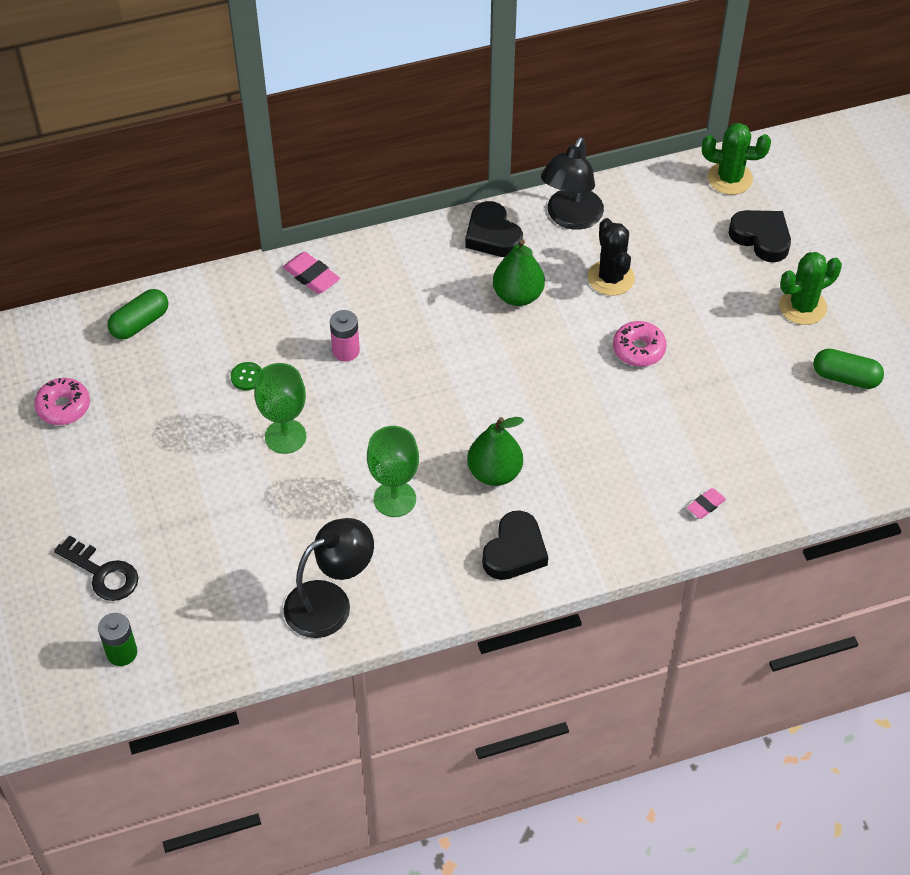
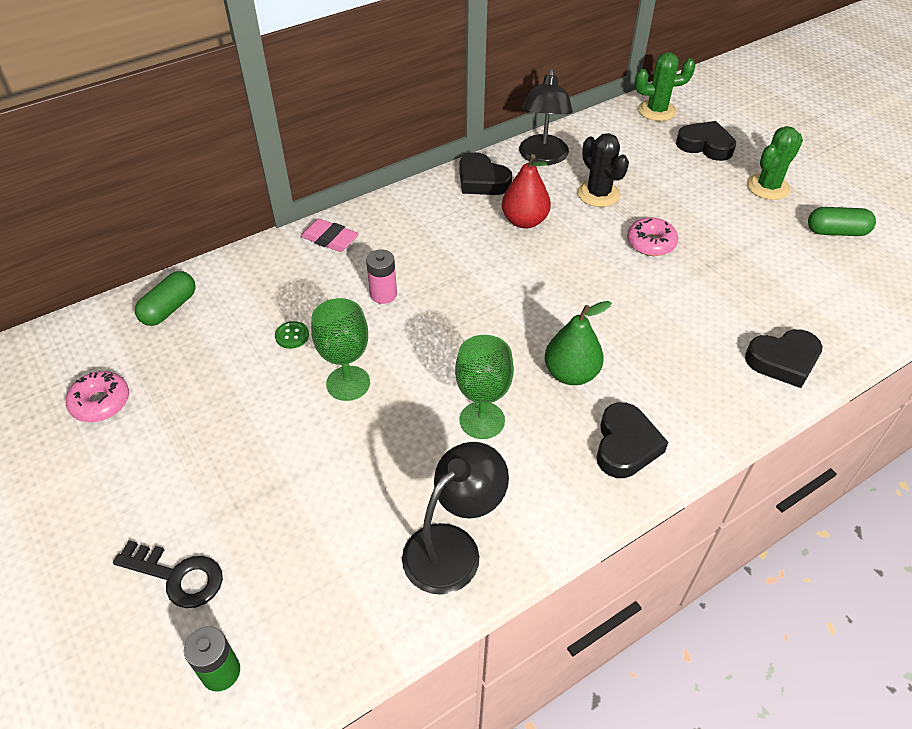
camera: 15 degrees left, 5 degrees down
green pear [493,239,545,306] -> red pear [502,154,551,229]
pink eraser [687,488,726,519] -> black heart [745,329,823,388]

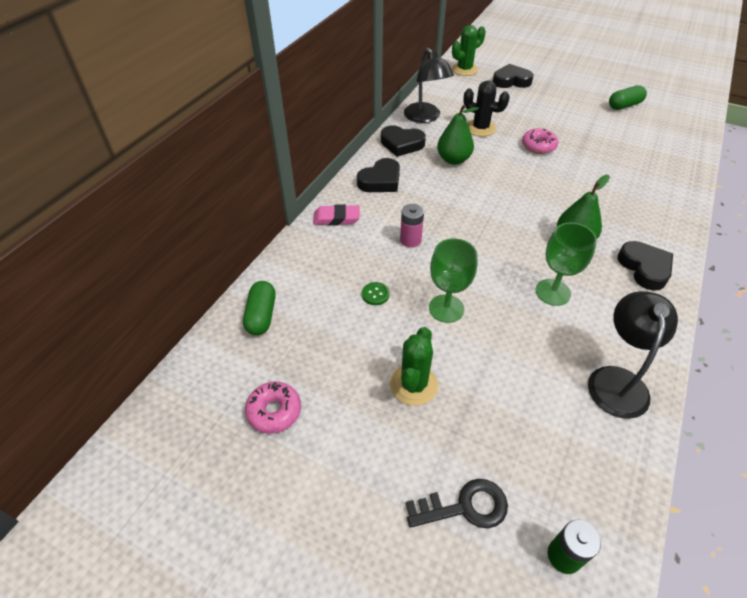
camera: 30 degrees left, 0 degrees up
red pear [502,154,551,229] -> green pear [437,105,479,165]
black heart [745,329,823,388] -> black heart moved to [357,158,400,192]
green cactus [747,126,803,200] -> green cactus moved to [390,327,438,406]

